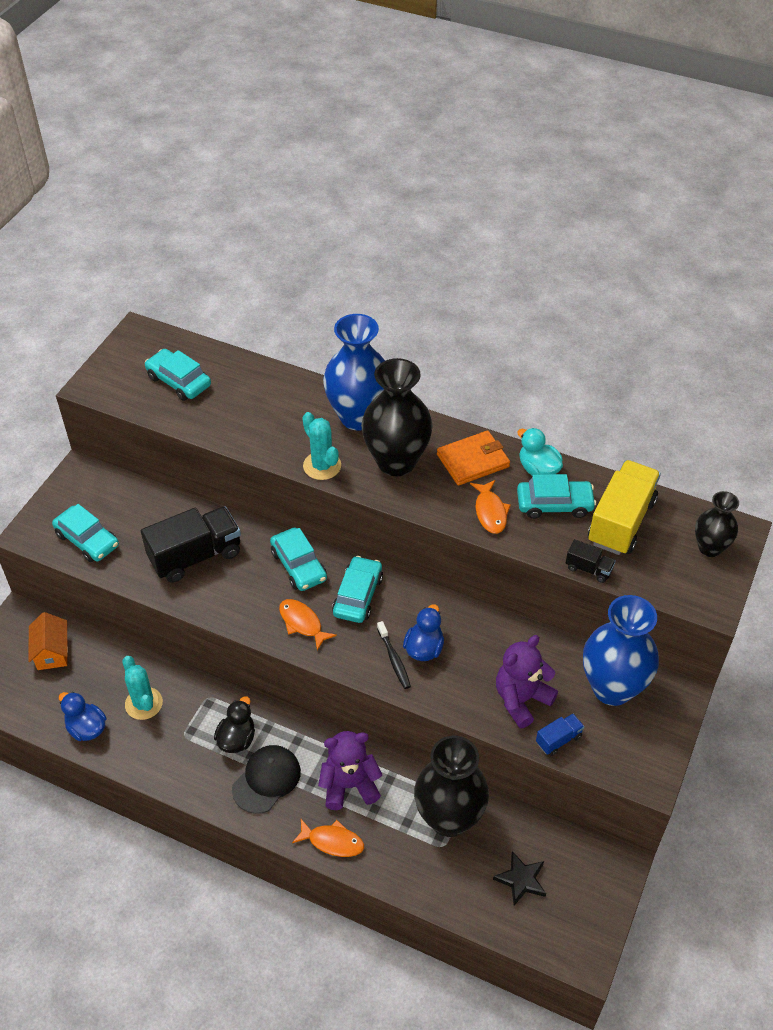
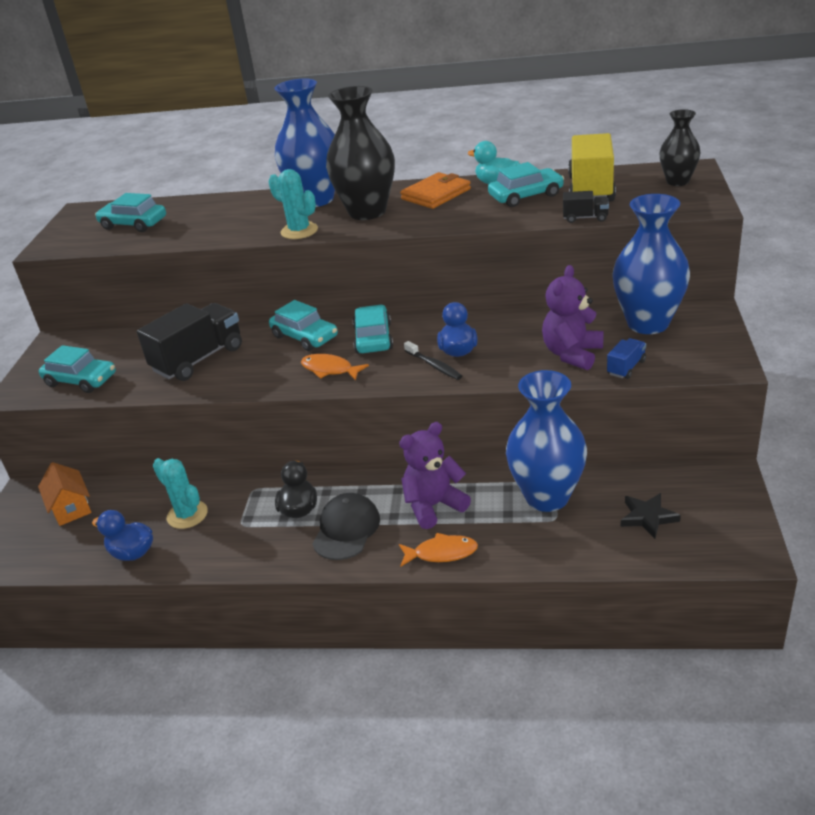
camera: 15 degrees left, 15 degrees down
black vase [414,736,489,837] -> blue vase [506,370,587,512]
orange fish [470,480,511,534] -> none

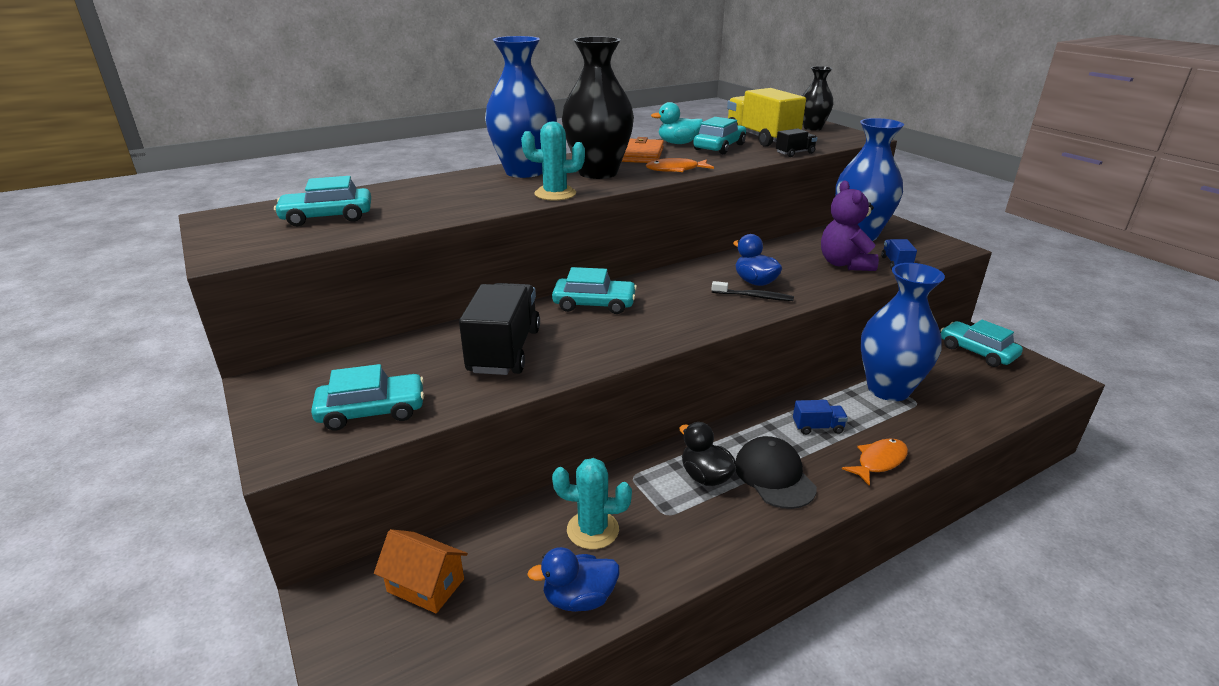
camera: 40 degrees left, 5 degrees down
orange fish [301,354,369,380] -> orange fish moved to [646,158,714,172]
turquoise car [353,305,393,354] -> turquoise car moved to [941,320,1023,367]
purple teddy bear [399,422,471,529] -> blue truck [793,400,848,435]
black star [620,493,681,539] -> none

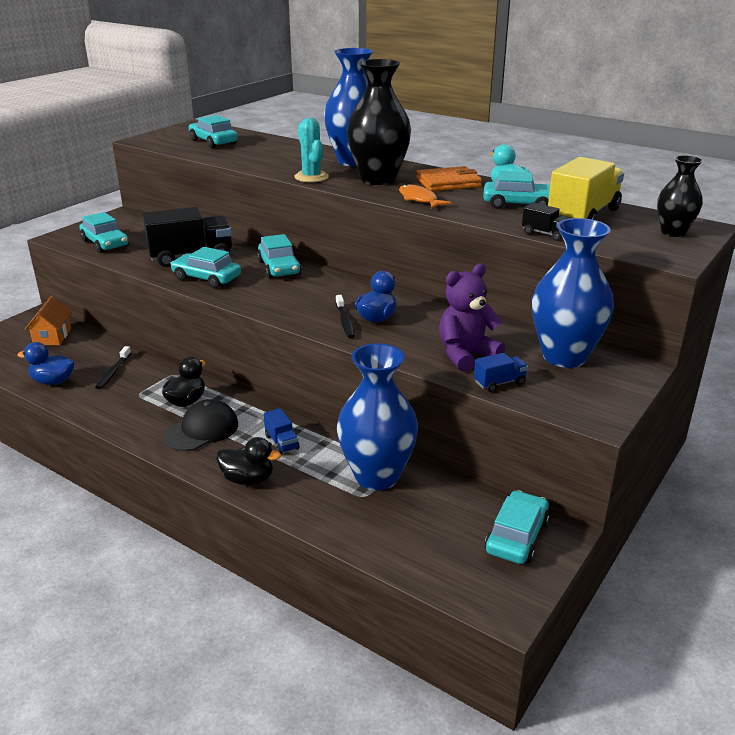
camera: 65 degrees right, 0 degrees up
blue duck [527,547,620,612] -> blue duck turned 45 degrees counterclockwise [17,342,75,385]
turquoise cactus [552,458,632,549] -> black toothbrush [95,346,131,389]
orange fish [842,438,908,486] -> black duck [216,437,281,485]
none -> turquoise car [170,247,241,288]

